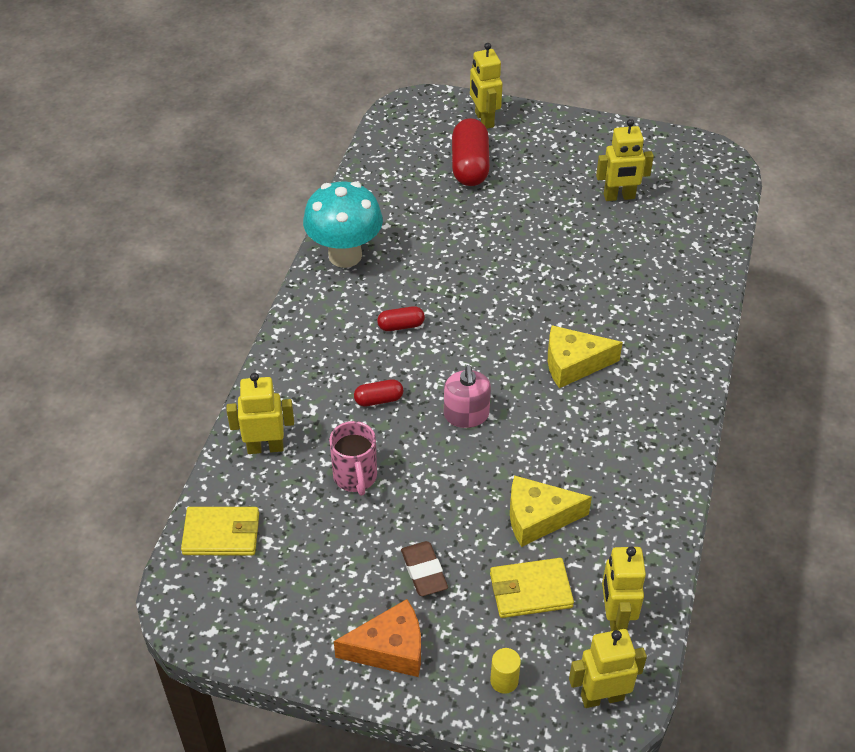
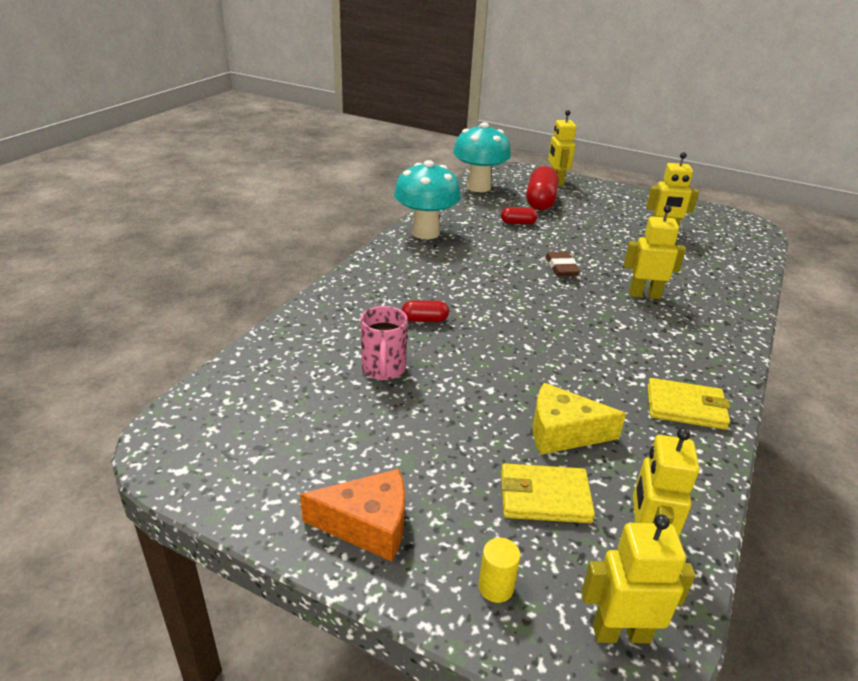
camera: 10 degrees right, 15 degrees down
yellow wallet [181,507,259,555] -> yellow wallet moved to [647,378,730,430]
yellow robot [227,373,294,454] -> yellow robot moved to [624,205,686,299]
red capsule [377,306,425,331] -> red capsule moved to [501,207,538,224]
brown eraser [401,541,448,596] -> brown eraser moved to [545,251,580,276]
pink soap dispenser [444,365,491,428] -> none
yellow cheese [548,325,623,388] -> none
none -> turquoise mushroom [453,122,511,192]

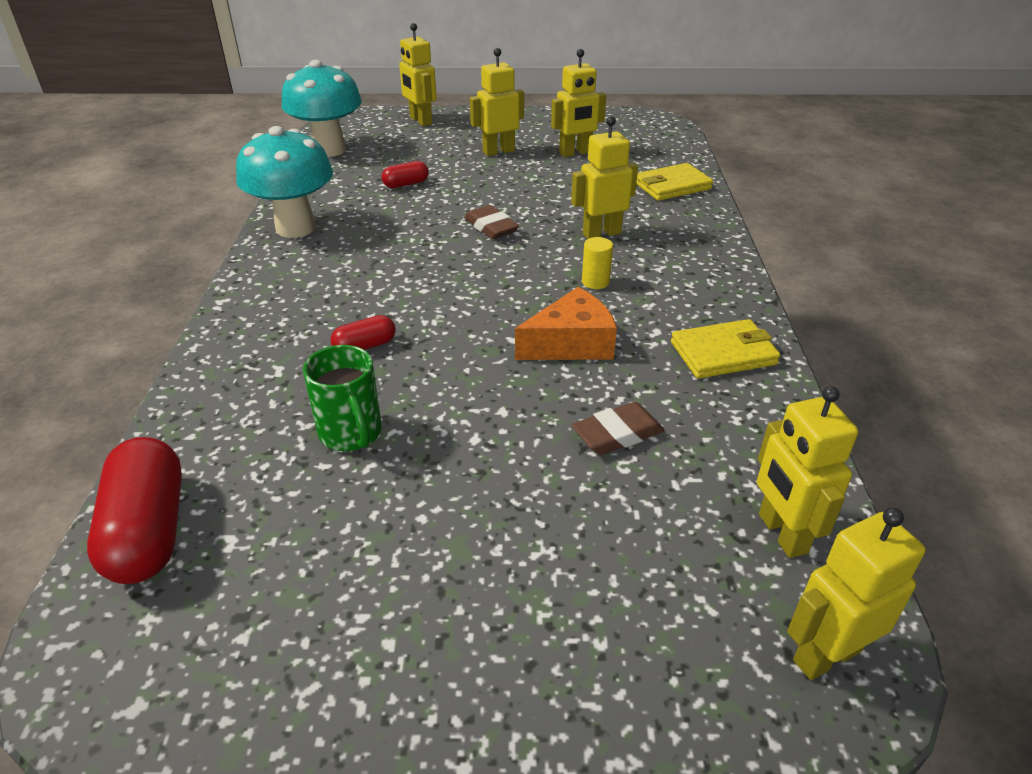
camera: 25 degrees left, 5 degrees up
orange cheese [300,469,405,562] -> orange cheese moved to [515,287,617,360]
pink mug [360,306,408,380] -> green mug [303,345,382,451]
yellow cylinder [479,538,520,603] -> yellow cylinder moved to [582,237,613,289]
yellow wallet [501,463,595,523] -> yellow wallet moved to [636,163,713,201]
red capsule [526,166,559,210] -> red capsule moved to [87,437,182,584]
yellow cheese [533,383,626,455] -> brown eraser [572,402,664,455]
none -> yellow robot [470,48,524,156]

